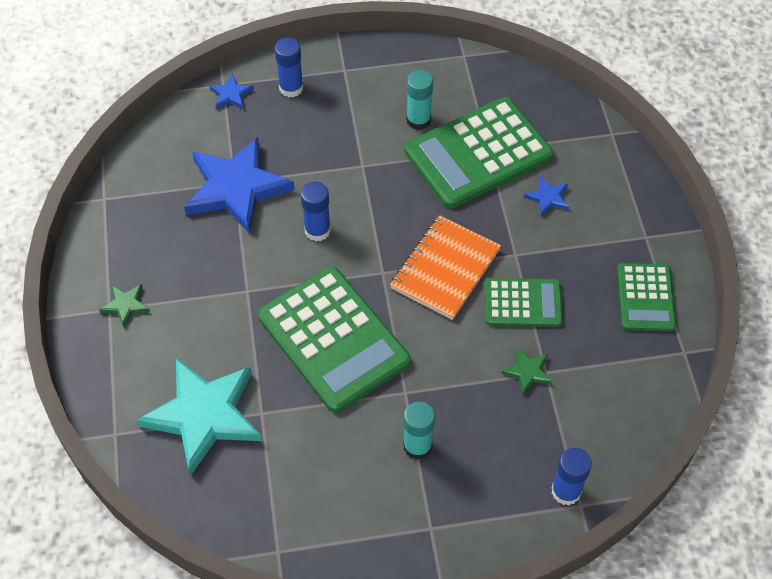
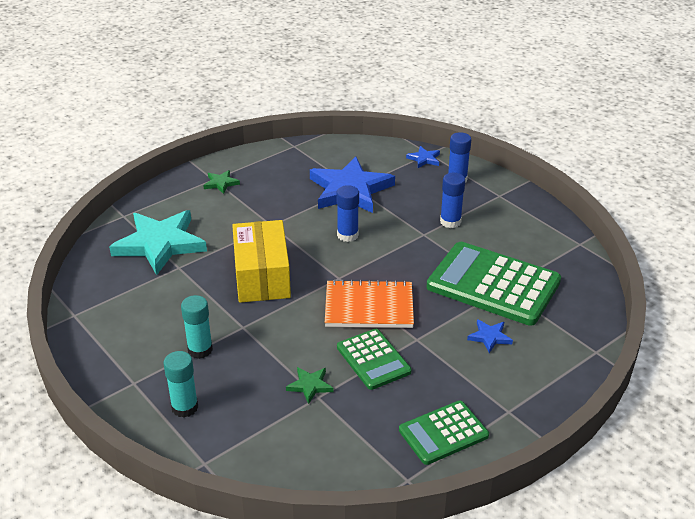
camera: 60 degrees right, 20 degrees down
green calculator [258,266,411,413] -> yellow box [232,220,291,303]
turquoise glue stick [406,70,433,130] -> turquoise glue stick moved to [164,351,198,418]
blue glue stick [552,448,592,505] -> blue glue stick moved to [440,173,465,228]

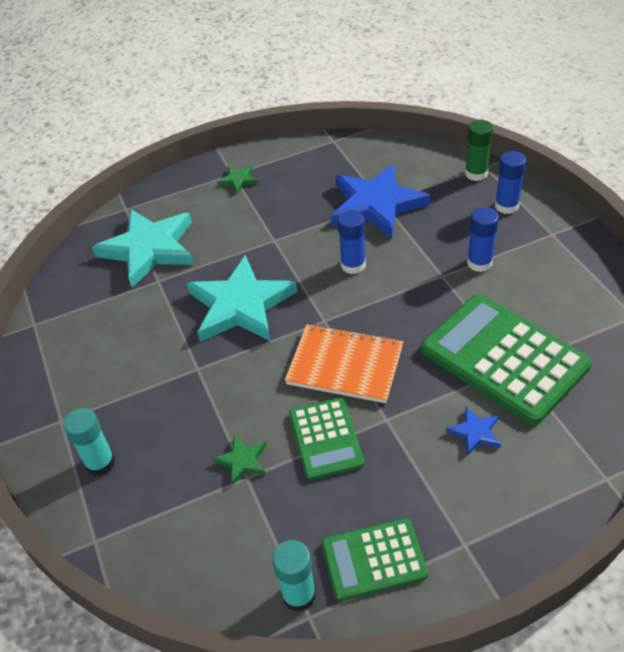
camera: 20 degrees right, 10 degrees up
turquoise glue stick [181,295,213,359] -> turquoise glue stick moved to [272,540,316,612]
yellow box [232,220,291,303] -> turquoise star [187,255,297,342]
blue star [406,146,440,168] -> green glue stick [465,120,493,181]

